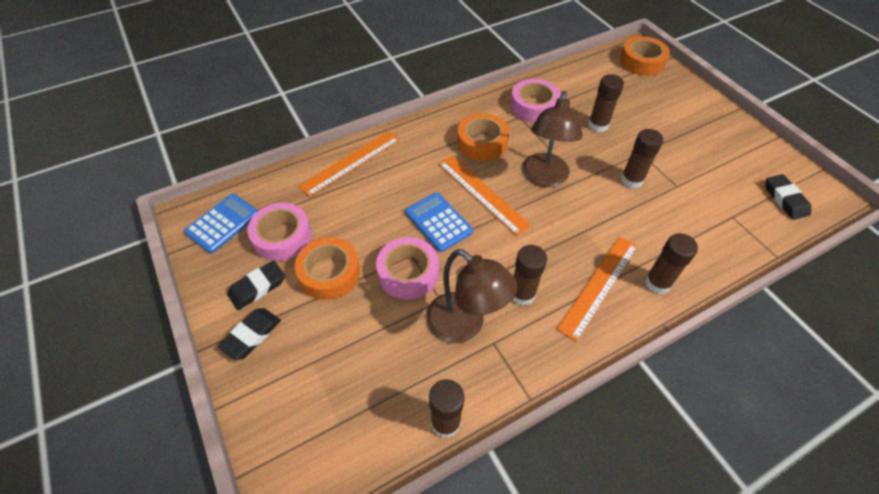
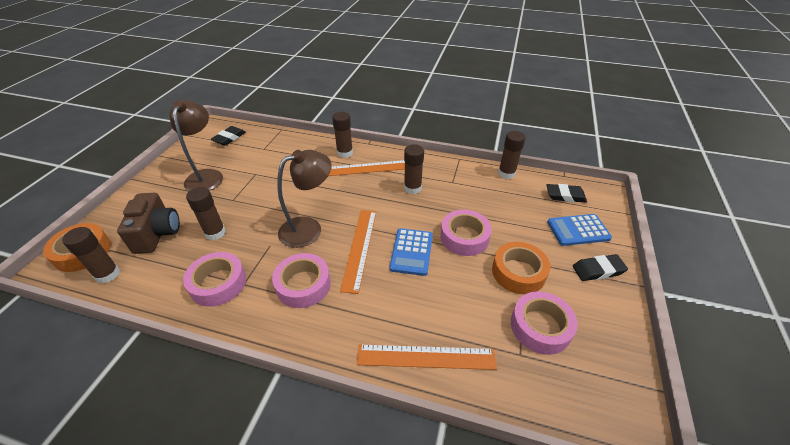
camera: 135 degrees left, 10 degrees down
blue calculator [184,194,258,253] -> blue calculator moved to [547,214,612,246]
black eraser [227,261,285,310] -> black eraser moved to [546,184,587,203]
brown lamp [426,249,517,343] -> brown lamp moved to [169,100,223,191]
orange tape [457,113,509,161] -> pink tape [272,253,331,308]
brown glue stick [621,129,663,188] -> brown glue stick moved to [62,227,120,283]
none -> brown camera [117,193,180,254]

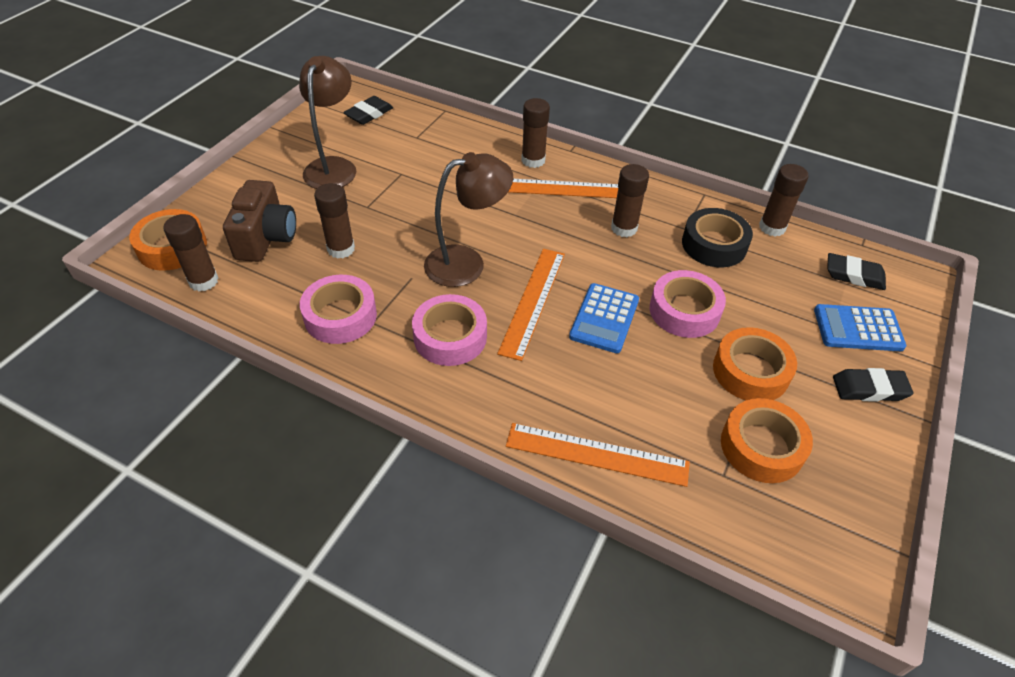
camera: 10 degrees right, 5 degrees up
pink tape [511,291,578,355] -> orange tape [721,398,813,483]
none -> black tape [682,208,753,267]

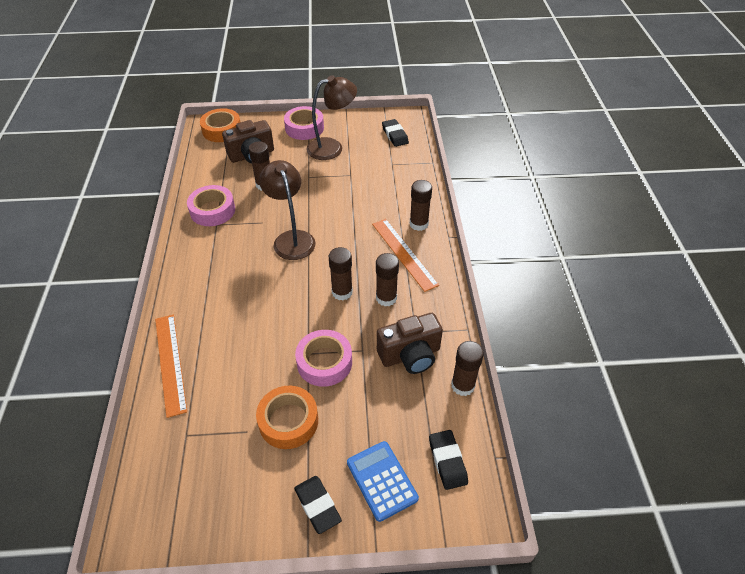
camera: 60 degrees right, 0 degrees up
brown glue stick [164,214,218,291] -> brown glue stick moved to [329,247,353,300]
black eraser [343,96,393,125] -> black eraser turned 60 degrees clockwise [382,119,409,147]
pink tape [412,294,487,366] -> pink tape moved to [284,106,324,140]
brown lamp [424,152,513,287] -> brown lamp turned 150 degrees counterclockwise [259,160,316,260]
orange ruler [497,249,565,361] -> none
blue calculator [569,283,639,353] -> none
black tape [682,208,753,267] -> brown camera [377,313,443,374]
orange tape [721,398,813,483] -> none

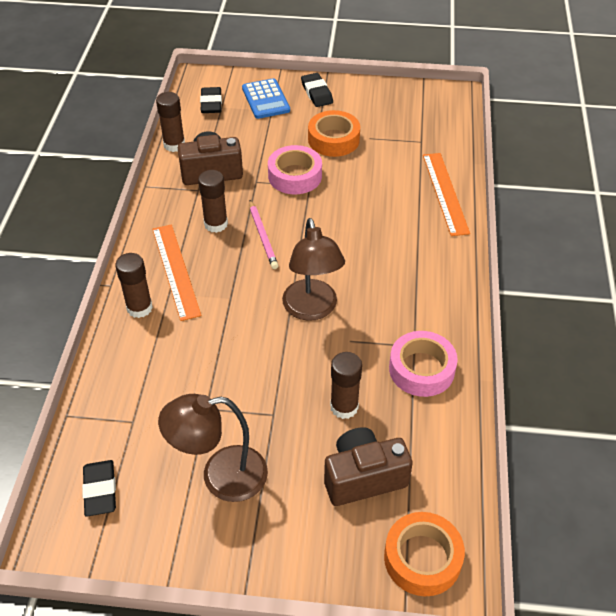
camera: 170 degrees left, 0 degrees up
pink tape [284,106,324,140] -> none
brown glue stick [329,247,353,300] -> pink pencil [249,200,278,269]

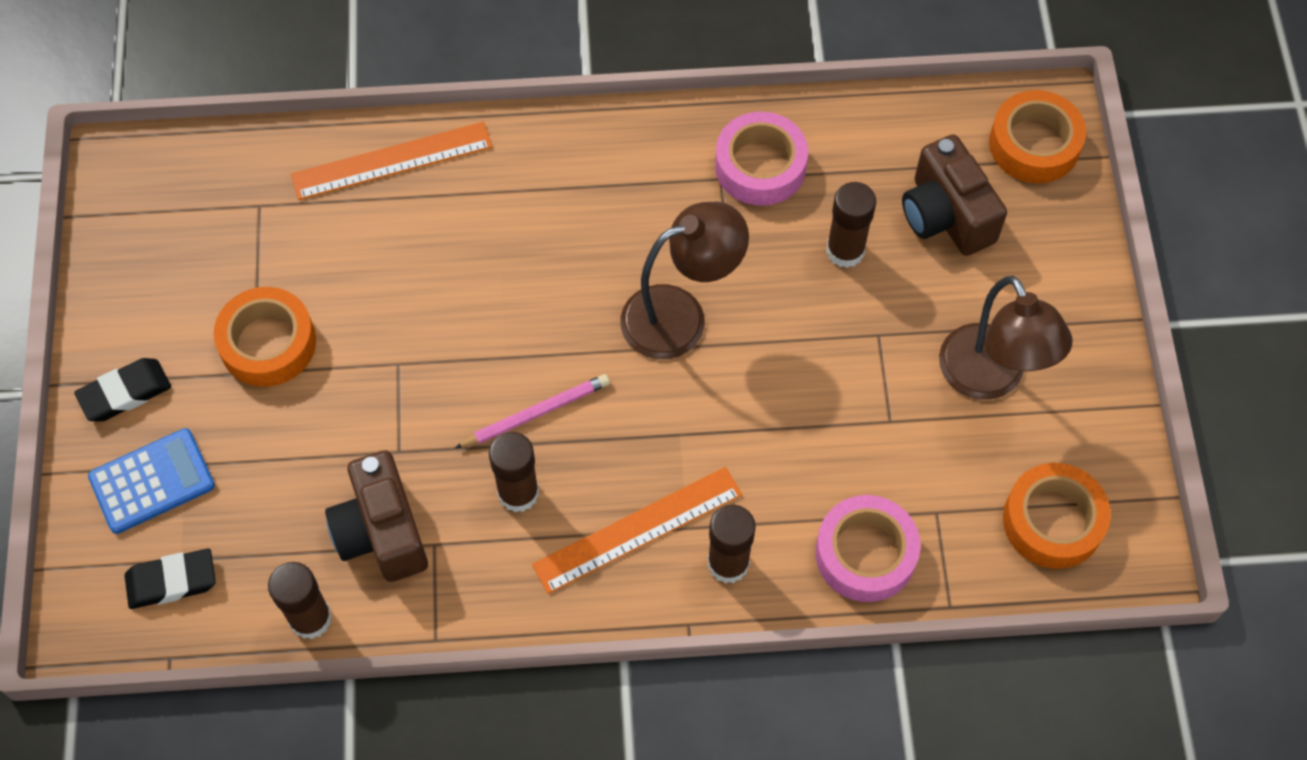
camera: 100 degrees left, 15 degrees up
black eraser [82,460,116,517] -> orange tape [1003,463,1111,569]
pink tape [268,145,322,194] -> pink tape moved to [815,495,921,602]

